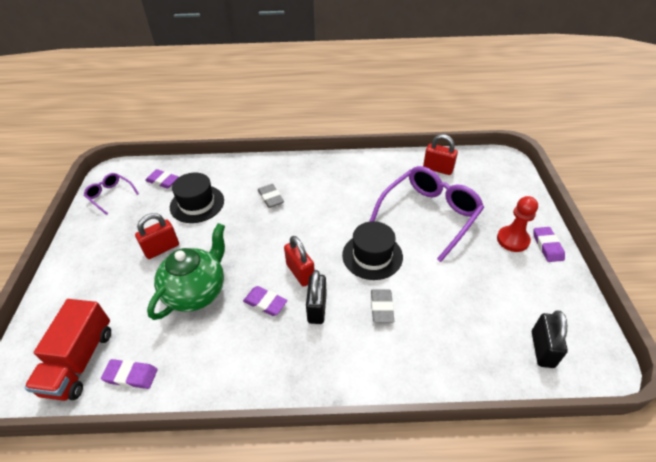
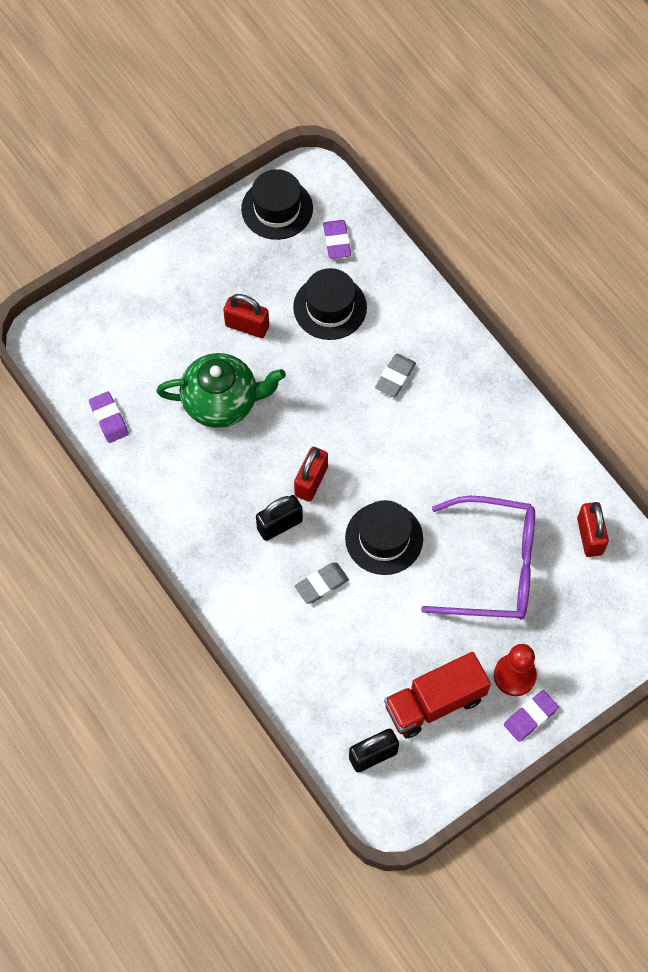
camera: 55 degrees right, 20 degrees up
red truck [24,299,111,401] -> red truck moved to [384,652,491,738]
purple glasses [84,173,139,215] -> black hat [241,169,313,240]
purple eraser [243,286,288,316] -> none

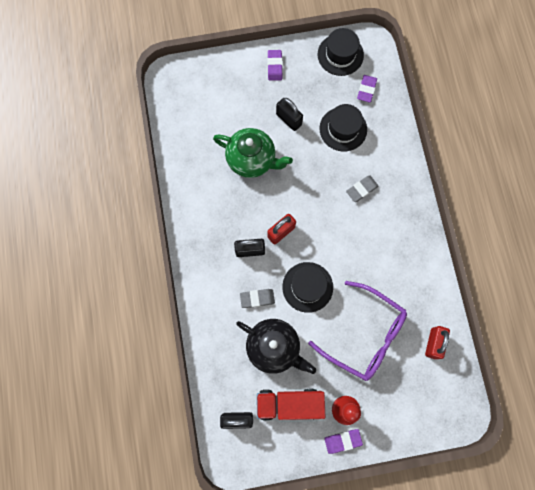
camera: 25 degrees right, 10 degrees up
purple eraser [89,391,129,443] -> purple eraser moved to [267,50,283,81]
red padlock [223,294,269,338] -> black padlock [276,98,303,131]
none -> black teapot [236,319,316,374]

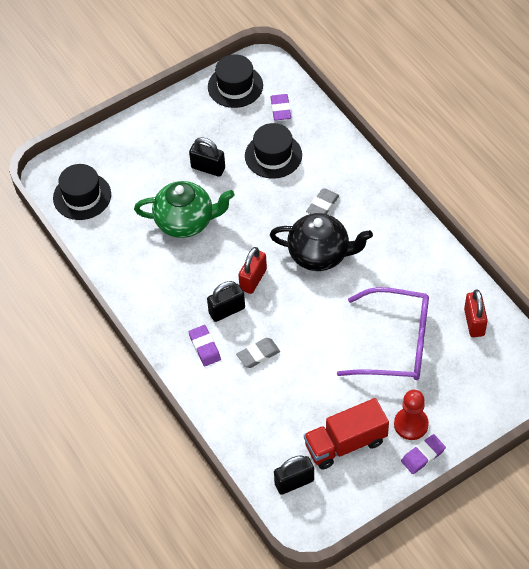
camera: 20 degrees left, 20 degrees down
black teapot [236,319,316,374] -> black teapot moved to [270,213,373,271]
purple eraser [267,50,283,81] -> purple eraser moved to [189,325,221,366]
black hat [282,262,333,313] -> black hat moved to [53,164,111,220]

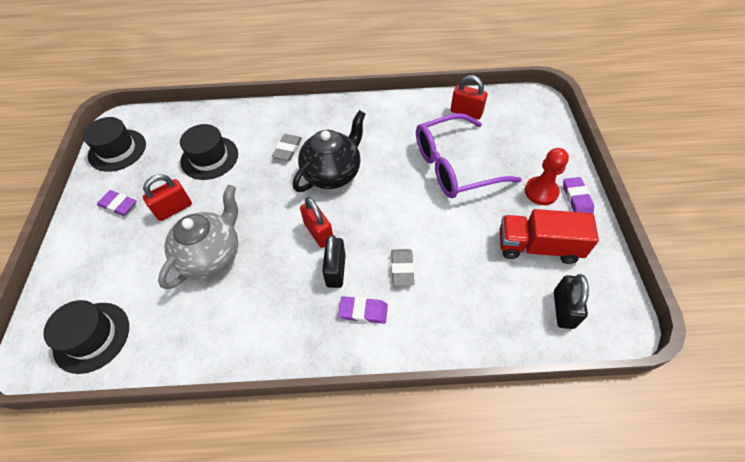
camera: 60 degrees left, 0 degrees up
green teapot [134,181,235,238] -> grey teapot [158,185,238,289]
black padlock [189,137,225,177] -> red padlock [143,174,192,221]
purple eraser [271,94,291,121] -> purple eraser moved to [97,190,136,216]
red truck [304,398,389,470] -> red truck turned 90 degrees clockwise [500,209,599,264]
grey eraser [306,188,339,214] -> grey eraser turned 45 degrees clockwise [272,134,302,161]
purple glasses [337,287,429,380] -> purple glasses turned 150 degrees counterclockwise [416,113,522,198]

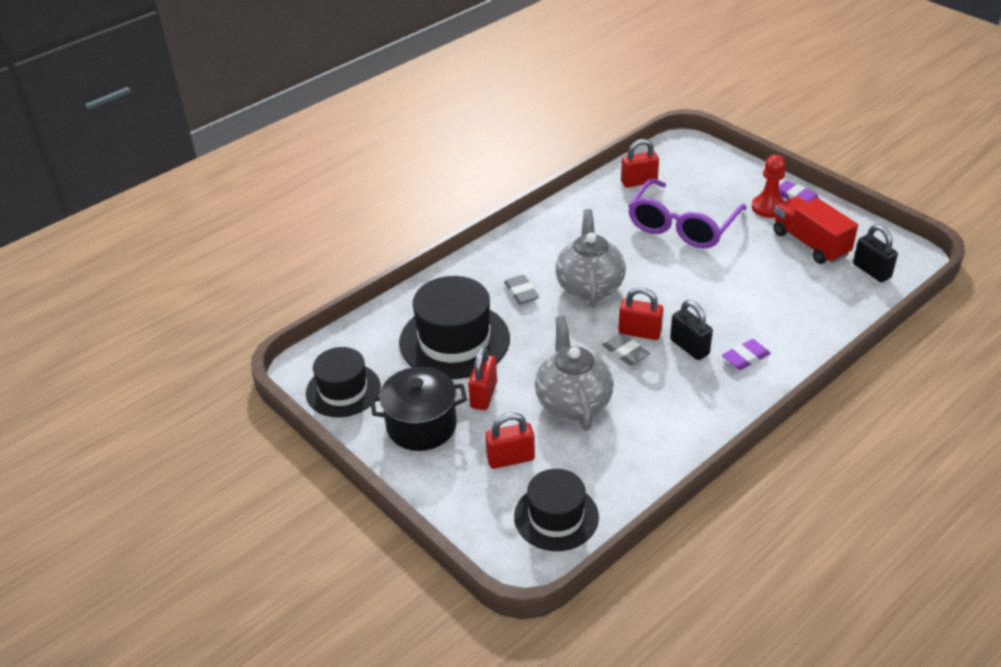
camera: 40 degrees left, 15 degrees down
purple eraser [97,190,136,216] -> black pot [370,367,467,451]
black hat [180,124,238,180] -> black hat [399,276,510,379], size x1.54
black teapot [293,110,365,192] -> grey teapot [555,209,626,307]
grey eraser [391,249,414,286] -> grey eraser moved to [602,333,650,366]
red truck [500,209,599,264] -> red truck turned 90 degrees clockwise [773,196,858,264]
none -> red padlock [485,412,535,469]

